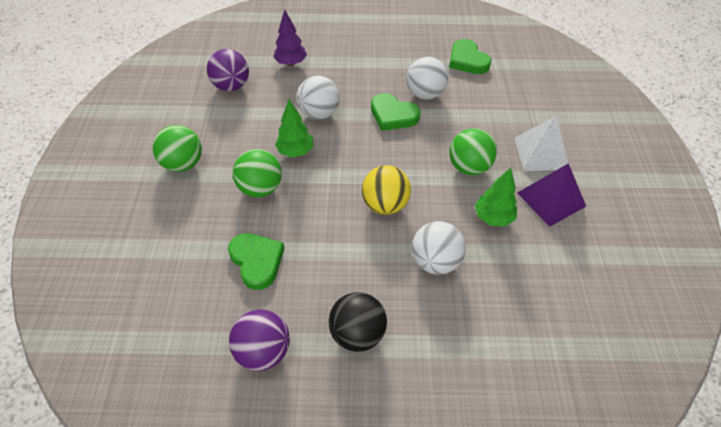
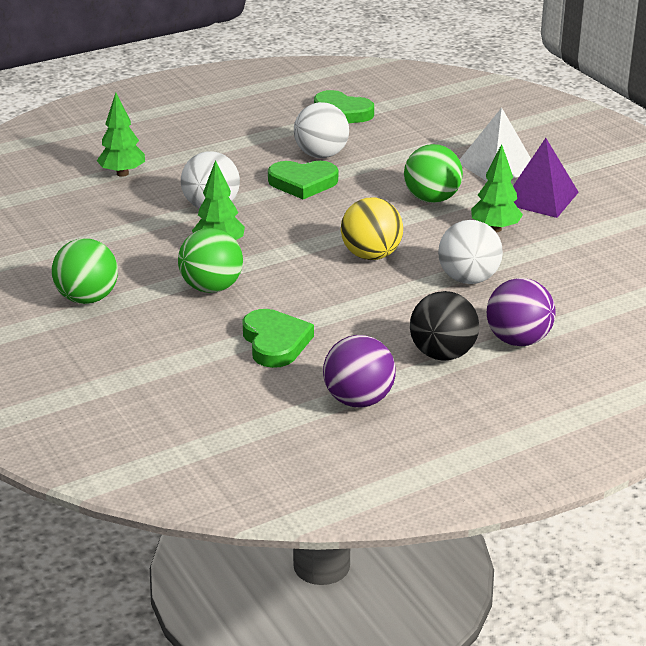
camera: 30 degrees left, 20 degrees down
purple ball [207,49,249,91] -> purple ball moved to [487,278,556,346]
green heart [228,233,285,290] -> green heart turned 45 degrees clockwise [242,309,314,368]
purple tree [274,10,307,66] -> green tree [97,93,145,177]

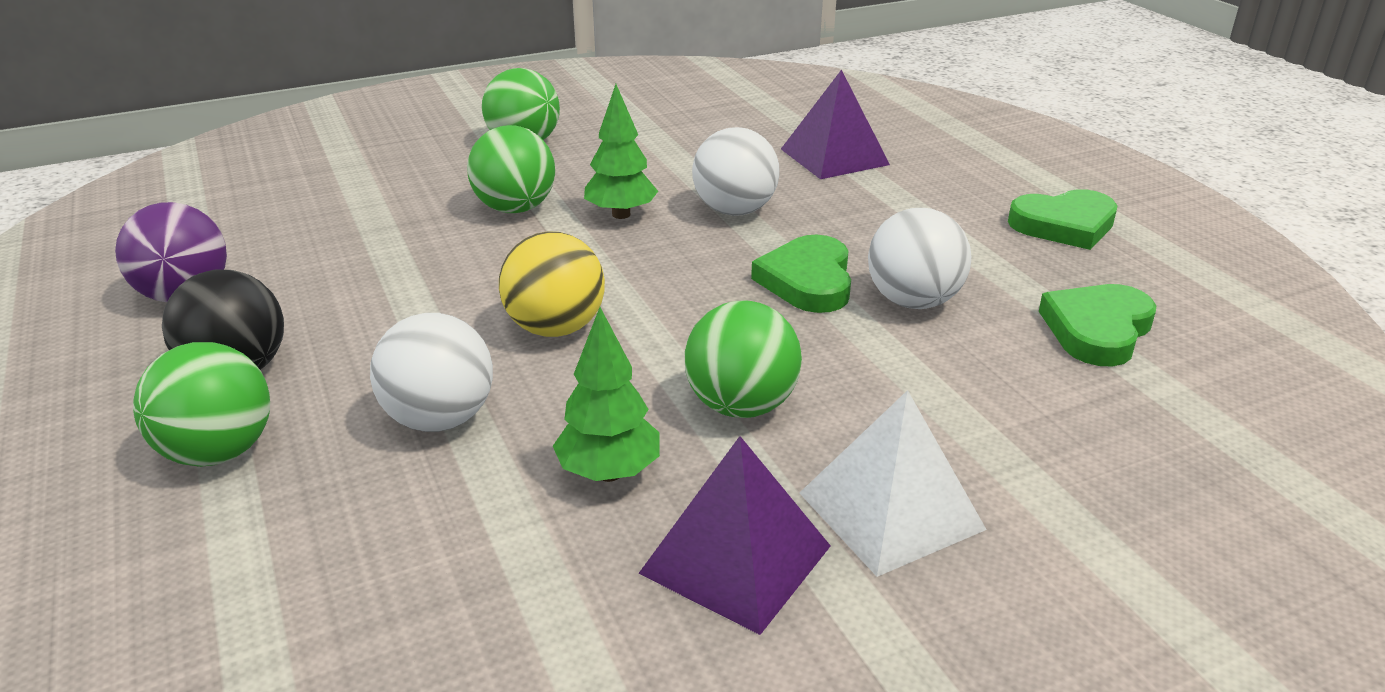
camera: 95 degrees right, 0 degrees up
green tree [97,93,145,177] -> purple pyramid [781,70,890,179]
green heart [242,309,314,368] -> green heart moved to [1008,189,1118,250]
purple ball [487,278,556,346] -> green ball [133,342,270,467]

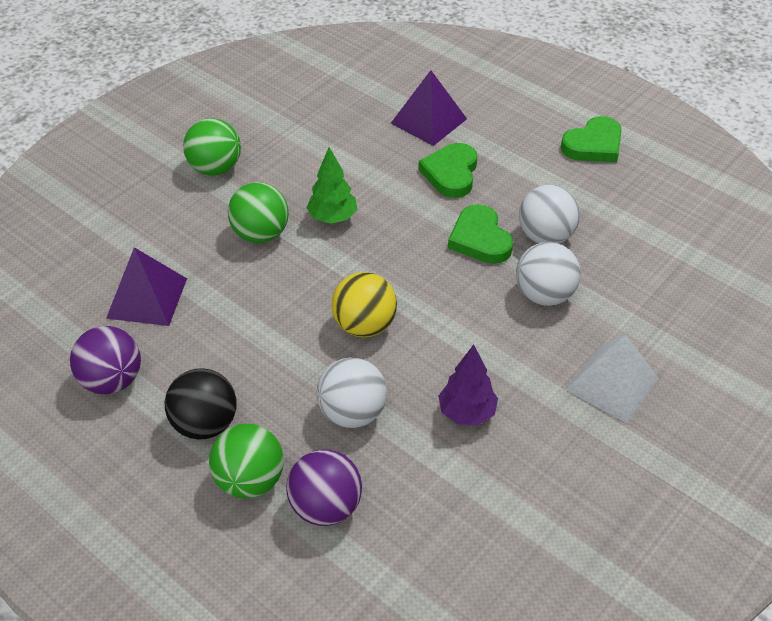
camera: 25 degrees left, 15 degrees up
green tree [553,307,660,482] -> purple tree [438,344,498,425]
purple pyramid [638,436,831,635] -> purple pyramid moved to [106,247,187,326]
green ball [685,300,802,418] -> none
white ball [692,127,780,216] -> white ball moved to [516,242,581,306]
green heart [1039,284,1156,366] -> green heart moved to [418,143,477,198]
none -> purple ball [286,449,362,526]

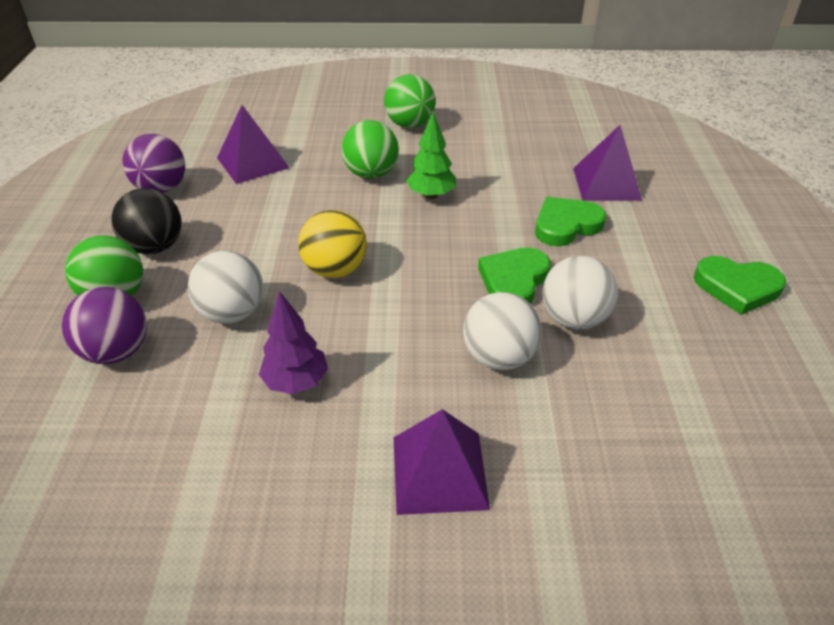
camera: 50 degrees right, 5 degrees down
white pyramid [565,334,659,423] -> purple pyramid [394,409,490,515]

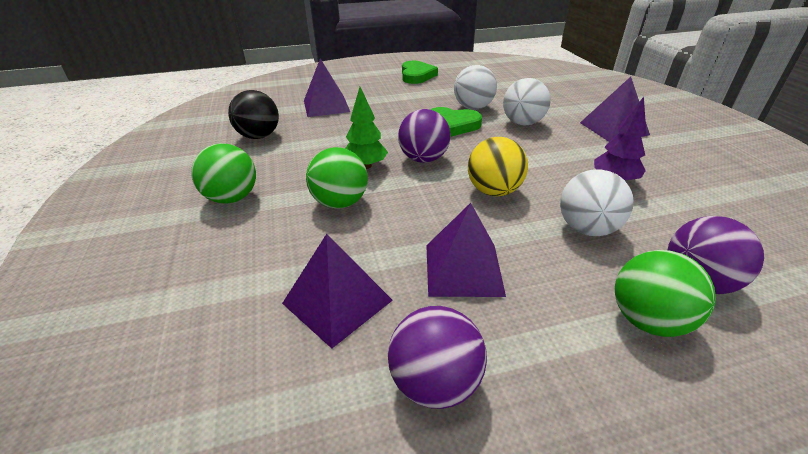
camera: 105 degrees left, 5 degrees down
black ball [111,188,182,254] -> black ball moved to [228,90,279,139]
green heart [535,197,606,246] -> none
none -> purple ball [398,109,451,163]
none -> purple pyramid [426,203,506,297]

